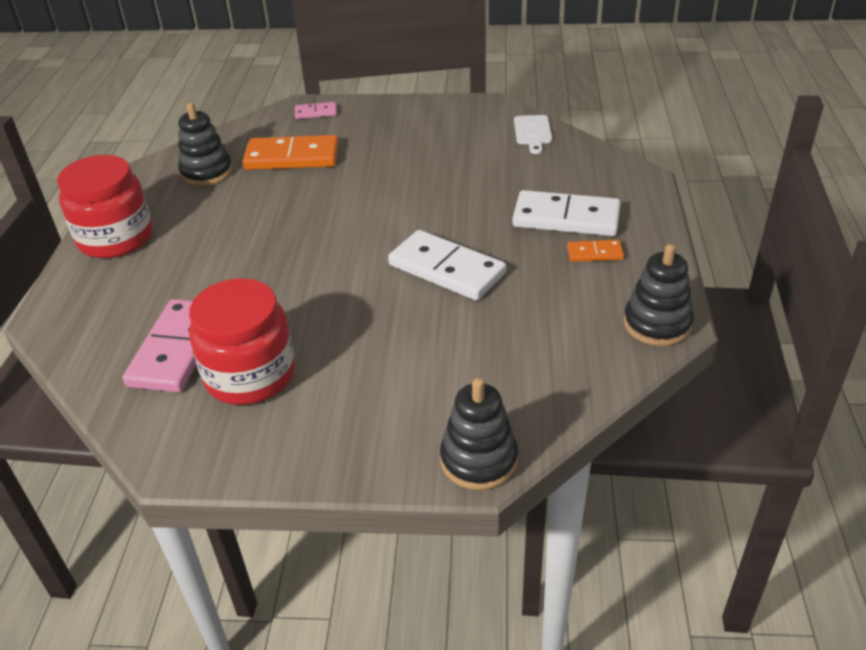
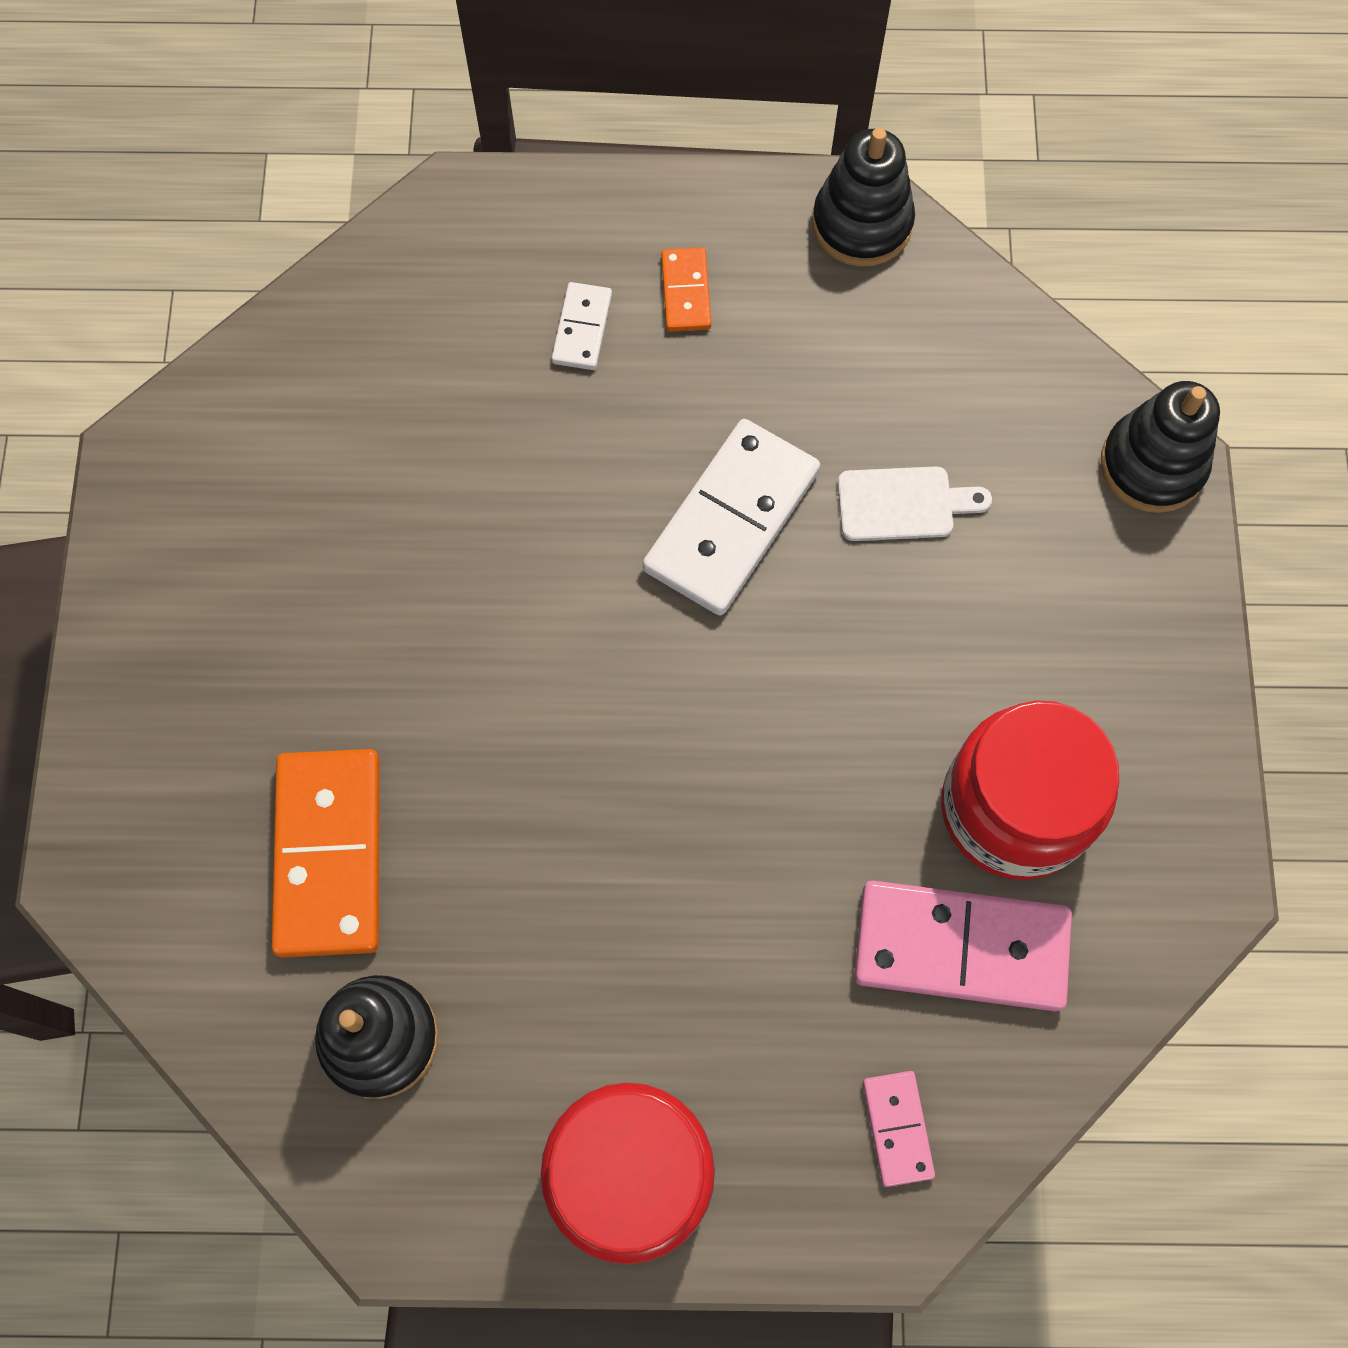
camera: 95 degrees left, 30 degrees up
pink domino [295,102,337,119] -> pink domino moved to [863,1071,935,1187]
white domino [512,190,621,236] -> white domino [552,282,612,370], size x0.49
white cutting board [514,115,552,154] -> white cutting board moved to [838,466,992,541]

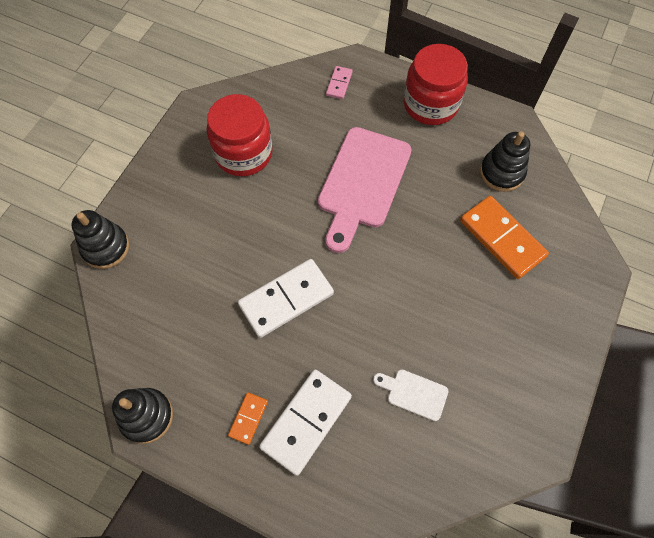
camera: 155 degrees left, 5 degrees down
orange domino [272,749,380,958] -> orange domino turned 60 degrees counterclockwise [460,196,549,279]
white domino [552,282,612,370] -> white domino [259,369,352,476], size x2.03
white cutting board [838,466,992,541] -> white cutting board moved to [373,369,448,421]
pink domino [854,880,1072,1012] -> none
none -> pink cutting board [318,127,412,253]

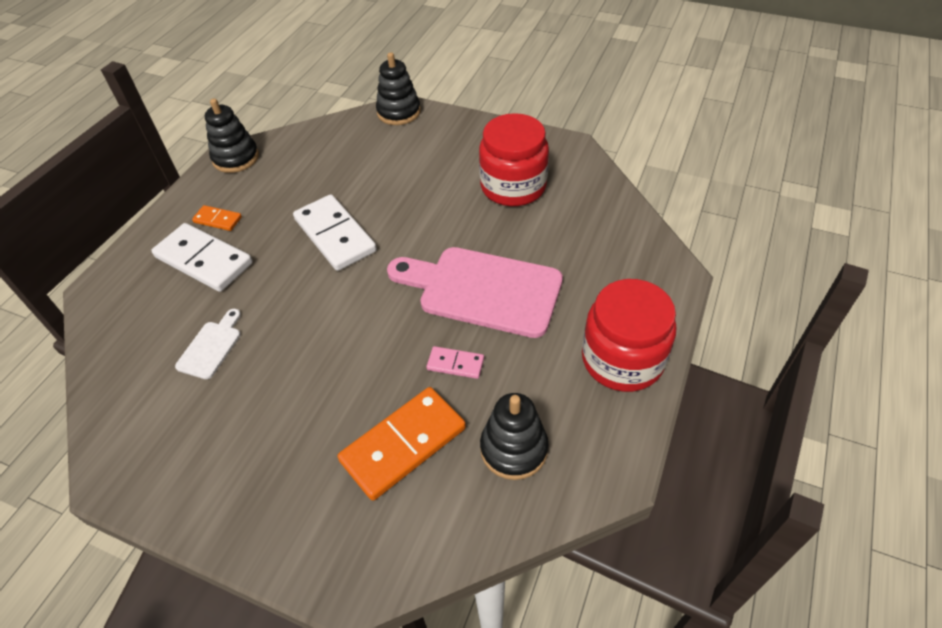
camera: 90 degrees right, 15 degrees down
pink domino [326,66,353,99] -> pink domino moved to [426,346,484,379]

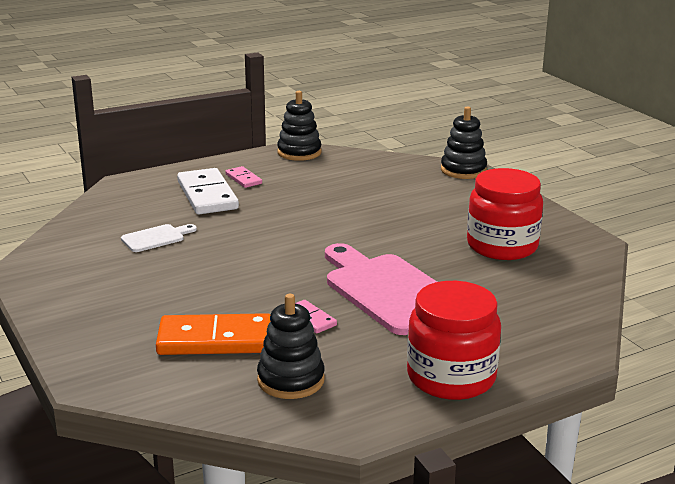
camera: 35 degrees right, 25 degrees down
orange domino [192,205,242,231] -> pink domino [225,166,262,188]
white domino [293,194,377,271] -> none

